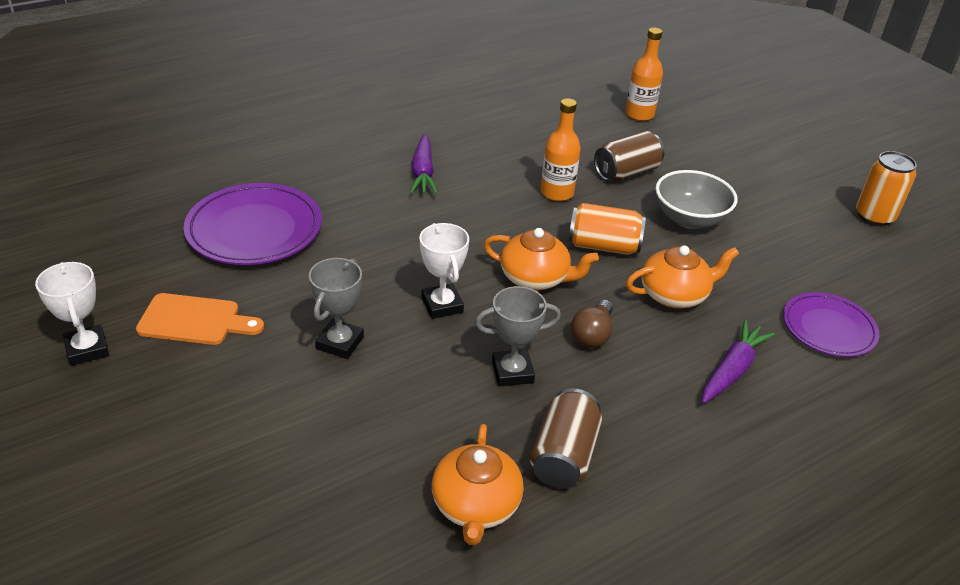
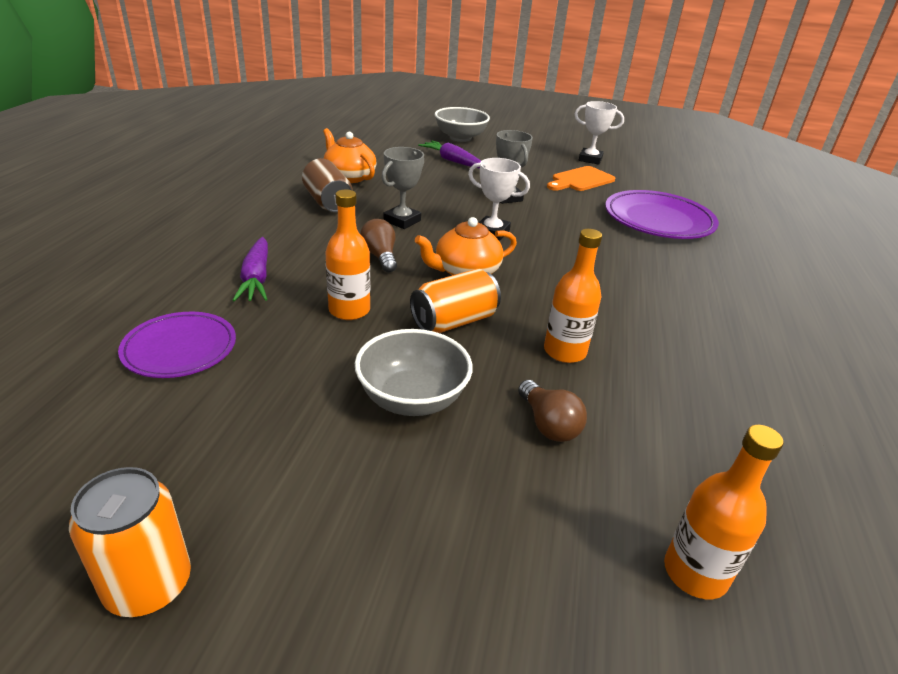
camera: 135 degrees right, 5 degrees down
purple carrot [410,134,438,194] -> purple carrot moved to [418,141,481,168]
brown can [594,131,665,182] -> brown light bulb [518,380,587,442]
orange teapot [626,245,739,308] -> orange bottle [326,189,370,320]
none -> grey bowl [435,107,490,142]

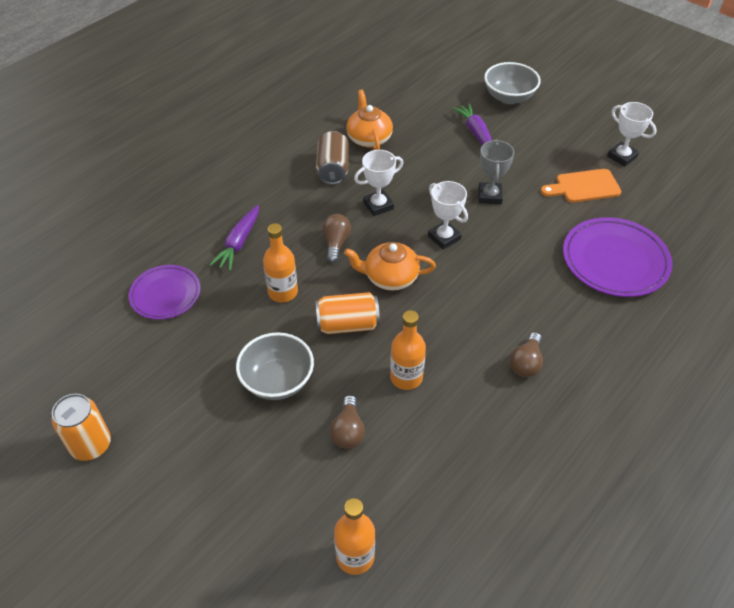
camera: 30 degrees right, 15 degrees up
grey trophy [381,147,424,229] -> white trophy [354,150,403,216]
none -> brown light bulb [510,332,543,377]

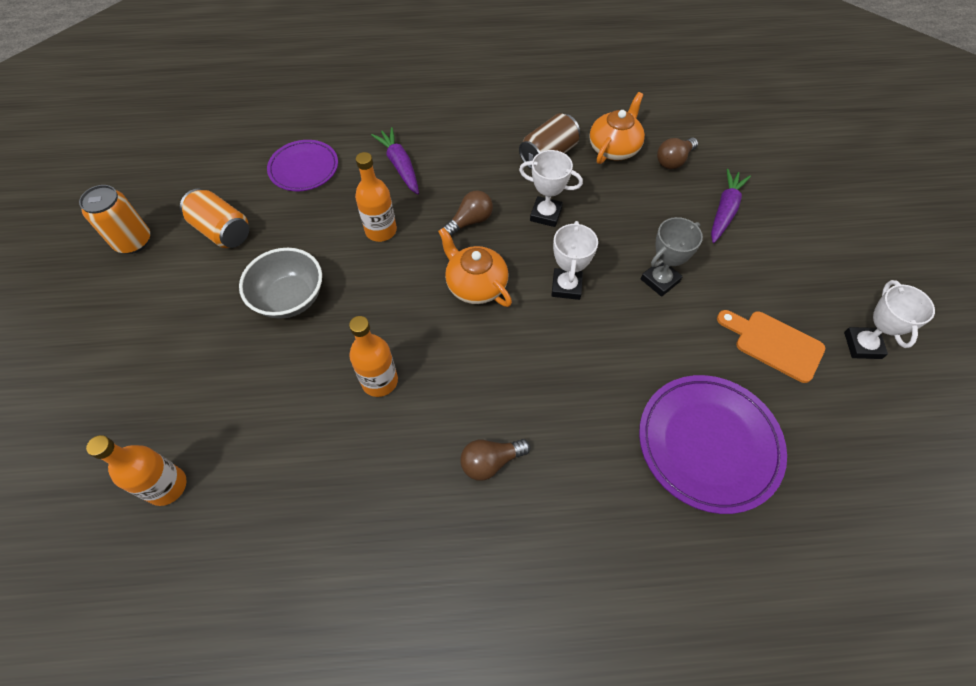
camera: 45 degrees right, 10 degrees up
purple carrot [209,205,259,271] -> purple carrot turned 90 degrees clockwise [371,127,419,195]
orange can [315,292,380,334] -> orange can moved to [180,189,249,248]
brown light bulb [330,395,365,449] -> brown light bulb moved to [657,138,698,169]
grey bowl [484,62,541,104] -> none

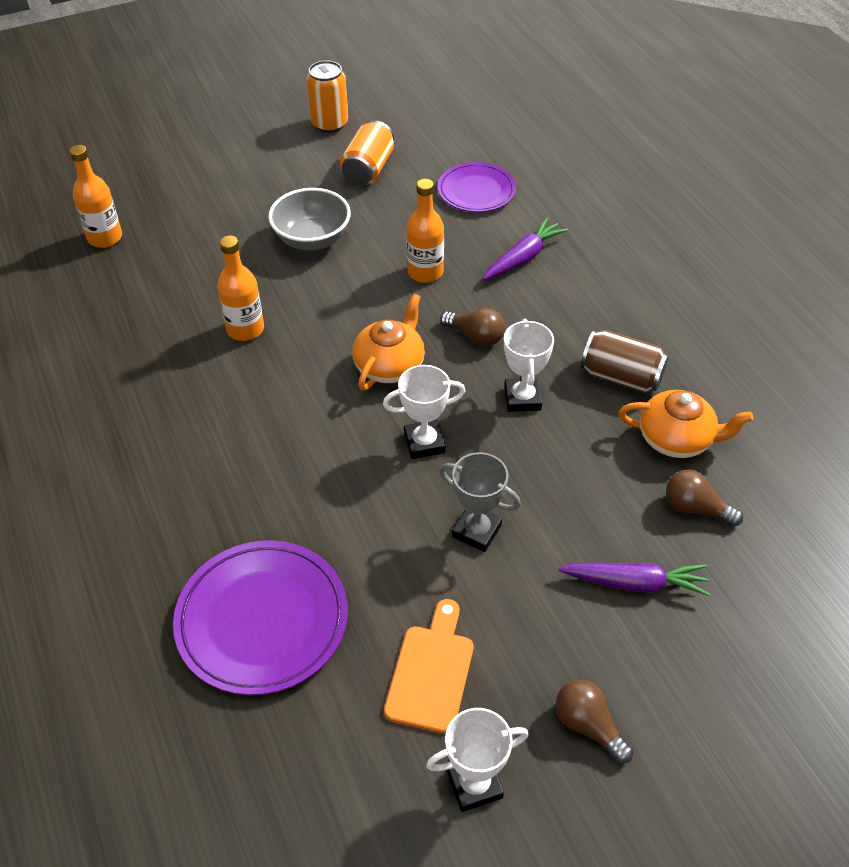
camera: 70 degrees right, 10 degrees down
brown light bulb [461,439,530,481] -> brown light bulb moved to [556,680,634,763]

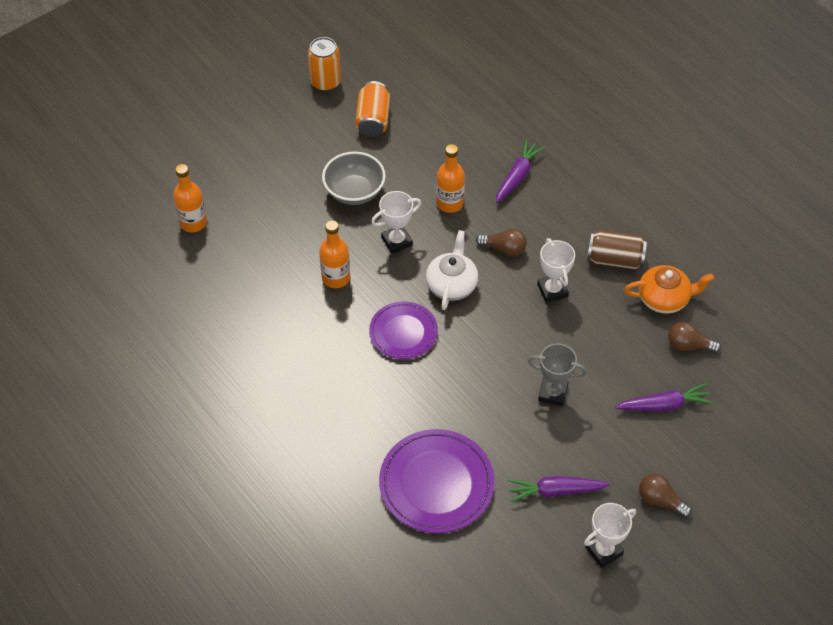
camera: 15 degrees left, 5 degrees up
orange teapot [352,293,425,391] -> white teapot [426,230,478,310]
white trophy [383,365,465,459] -> white trophy moved to [371,191,421,254]
orange cutting board [384,599,474,734] -> purple carrot [508,476,610,502]
purple plate [437,162,516,212] -> purple plate moved to [369,301,438,359]

